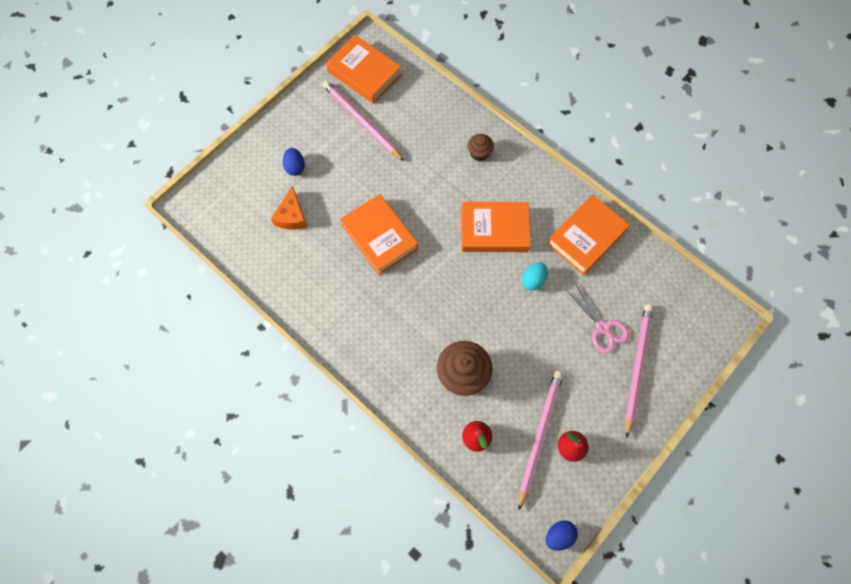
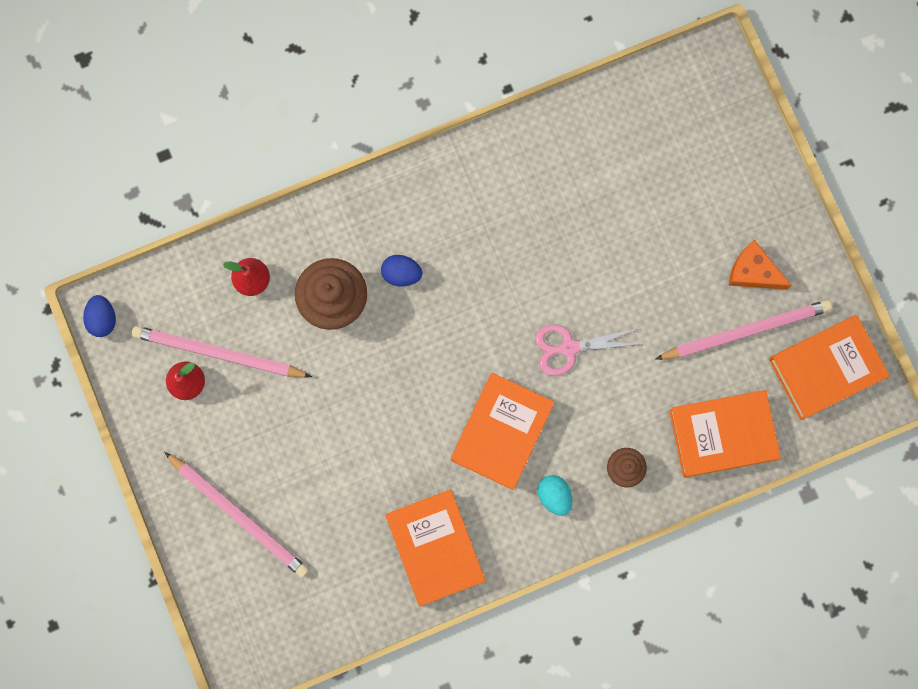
camera: 115 degrees right, 10 degrees up
orange cheese [271,186,307,230] -> orange cheese moved to [729,240,792,290]
blue egg [283,148,305,176] -> blue egg moved to [381,255,422,286]
orange book [340,194,418,275] -> orange book moved to [669,390,781,478]
pink pencil [518,371,563,511] -> pink pencil turned 150 degrees clockwise [132,326,312,377]
turquoise egg [522,262,548,290] -> turquoise egg moved to [538,475,572,516]
pink scissors [566,283,629,354] -> pink scissors moved to [535,325,640,376]

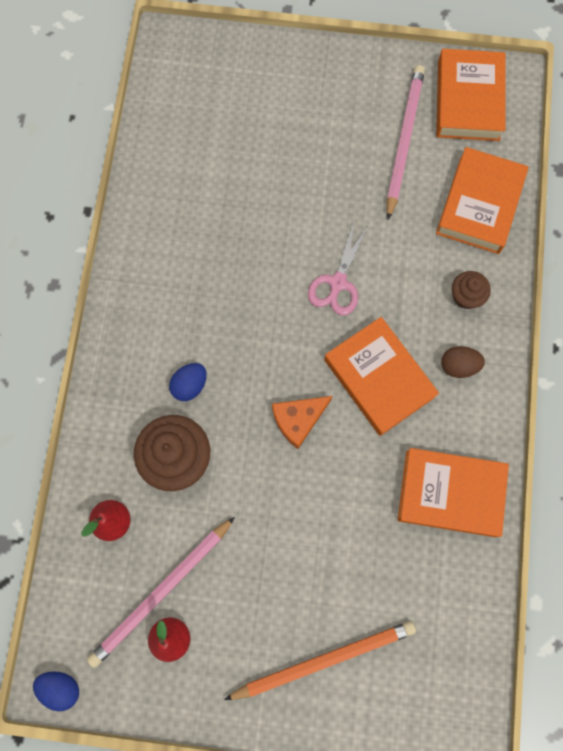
camera: 60 degrees left, 5 degrees down
pink pencil [164,452,309,578] -> orange pencil [224,621,416,700]
turquoise egg [538,475,572,516] -> brown egg [441,346,485,378]
orange cheese [729,240,792,290] -> orange cheese moved to [272,396,332,449]

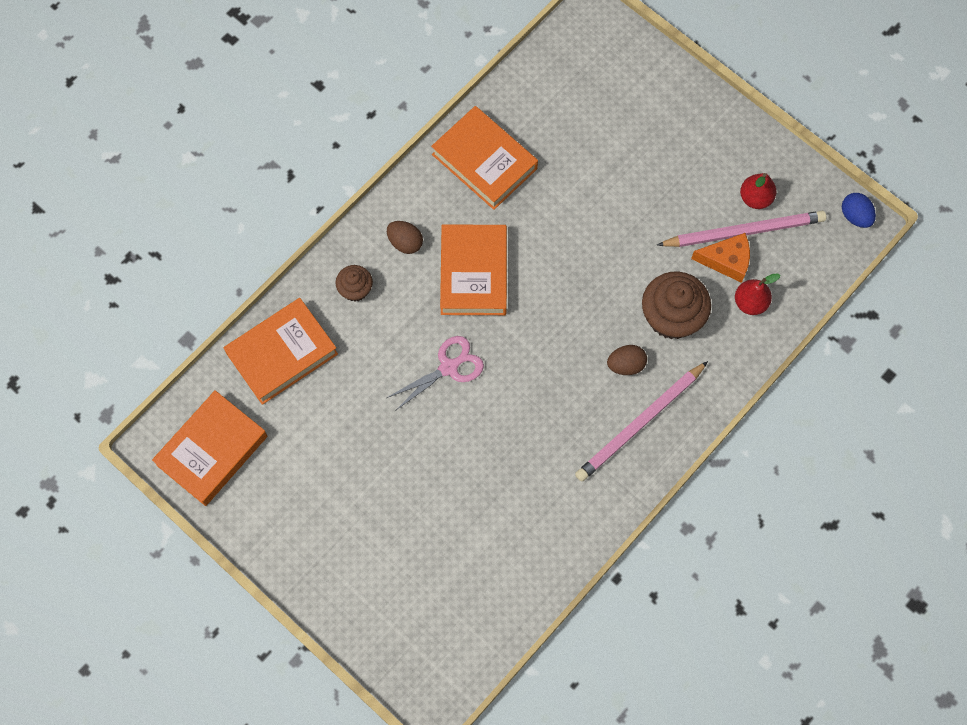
camera: 145 degrees left, 5 degrees down
blue egg [169,363,207,401] -> brown egg [607,345,647,375]
orange pencil [224,621,416,700] -> none
orange cheese [272,396,332,449] -> orange cheese moved to [691,233,750,283]
pink pencil [387,65,425,220] -> pink pencil moved to [575,361,708,482]

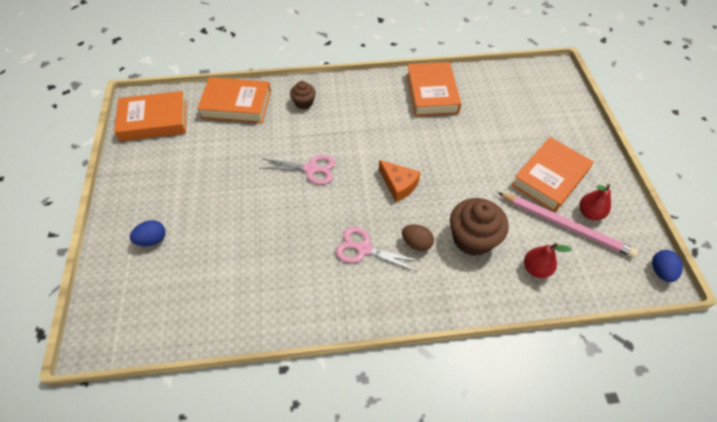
camera: 40 degrees right, 15 degrees down
brown egg [387,221,423,254] -> none
orange book [440,224,507,315] -> orange book moved to [511,137,594,212]
pink pencil [575,361,708,482] -> none
orange cheese [691,233,750,283] -> orange cheese moved to [379,160,421,202]
none -> blue egg [130,220,166,246]
none -> pink scissors [336,227,420,272]

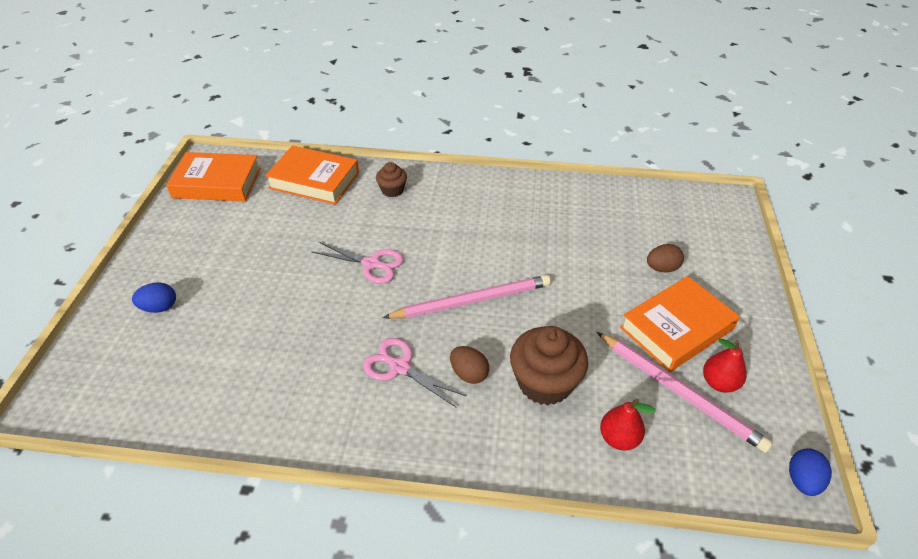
camera: 15 degrees right, 10 degrees down
orange cheese [379,160,421,202] -> pink pencil [383,275,551,319]
orange book [406,62,461,116] -> none
none -> brown egg [647,244,684,273]

